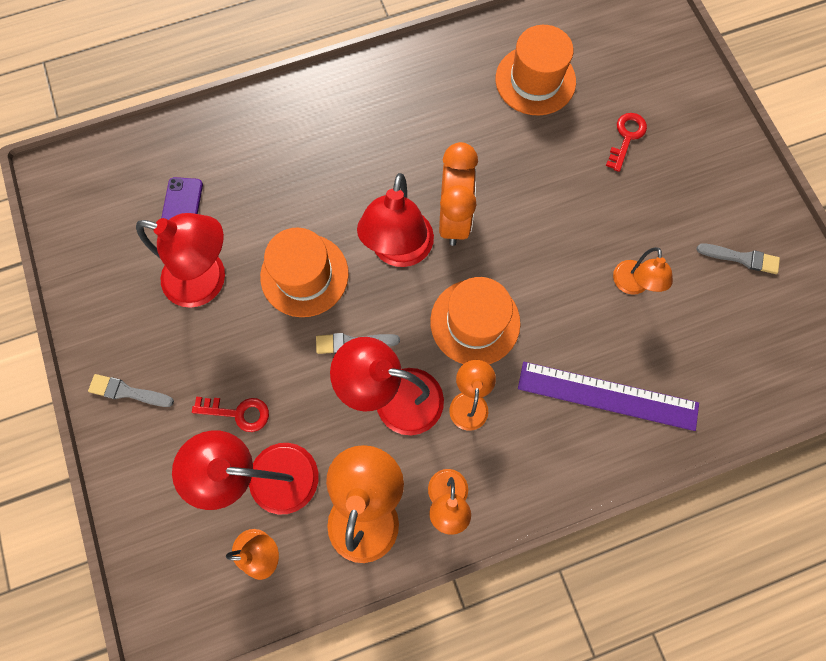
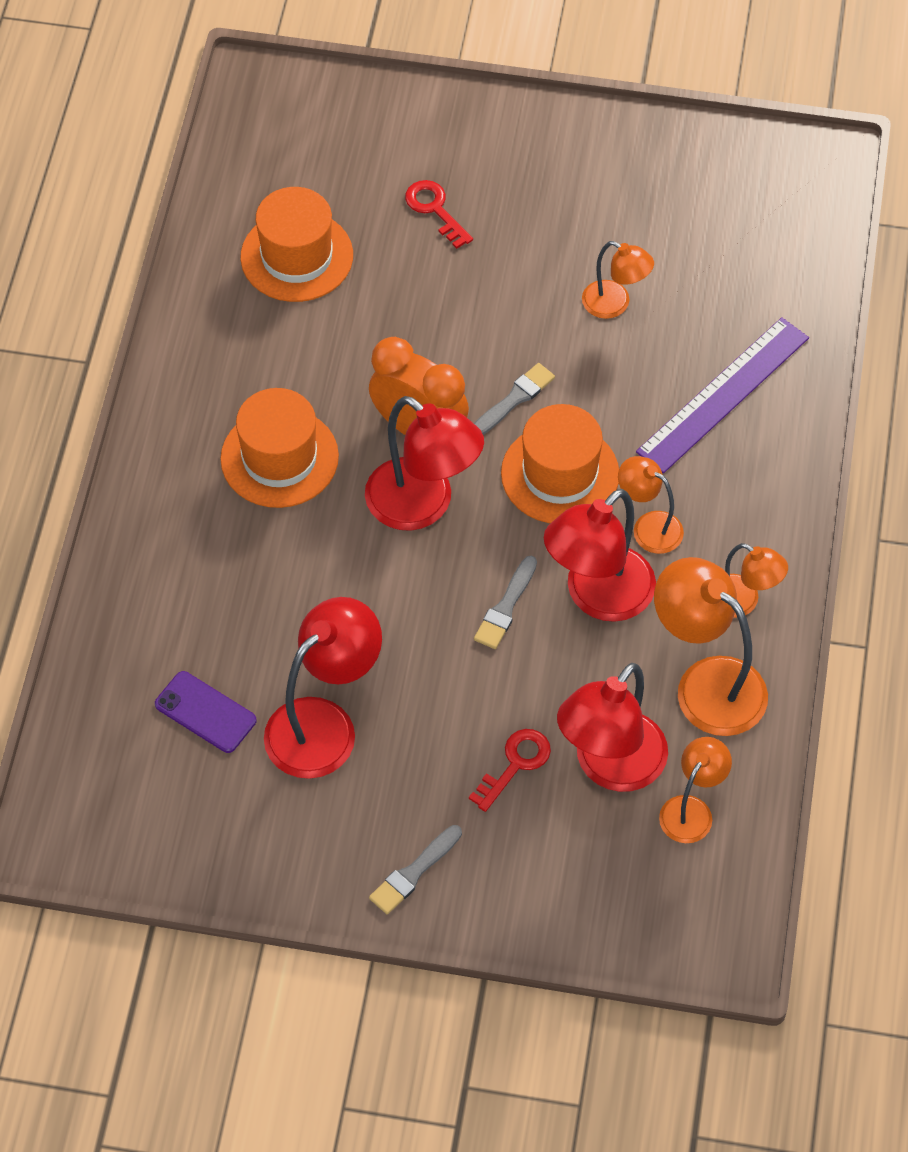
camera: 60 degrees left, 15 degrees down
orange hat [260,228,349,317] -> orange hat moved to [220,388,339,508]
grey brush [696,243,780,274] -> grey brush moved to [474,363,555,435]

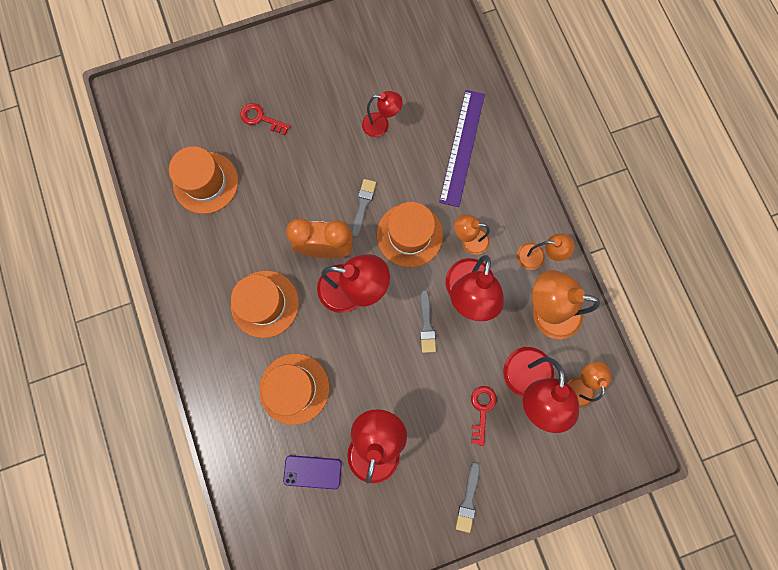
camera: 30 degrees left, 20 degrees up
orange lamp [582,241,654,319] -> red lamp [362,91,403,137]
none -> orange hat [259,353,329,425]

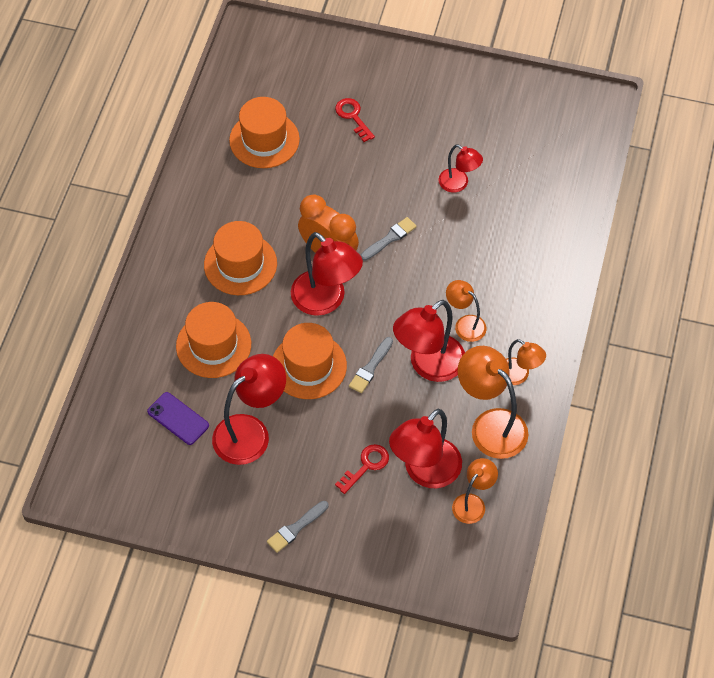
camera: 35 degrees right, 20 degrees down
orange hat [377,202,443,268] -> orange hat moved to [273,323,347,399]
purple ruler [439,90,485,207] -> none

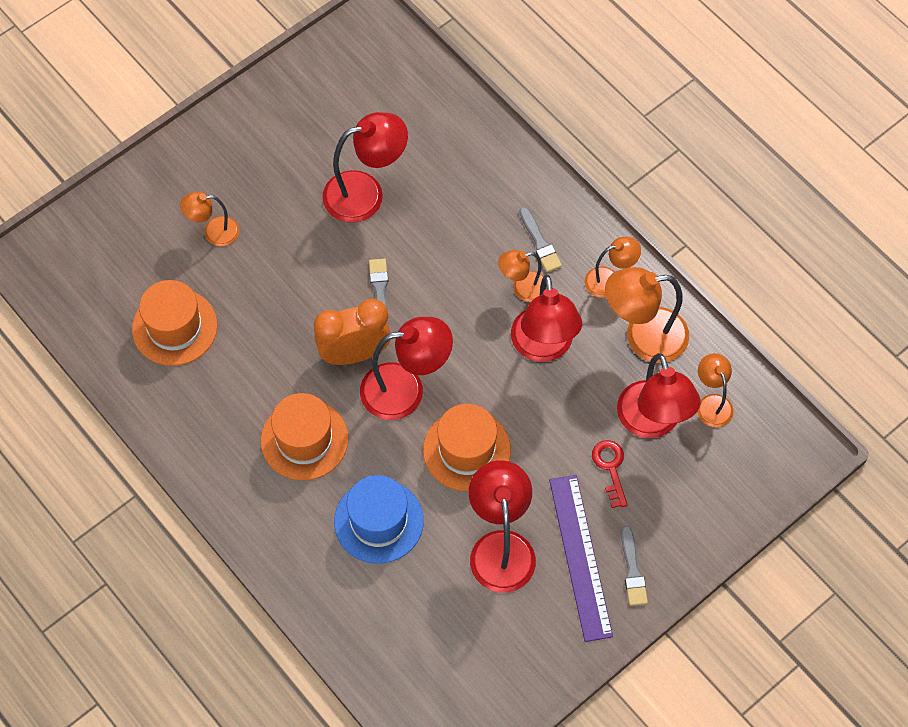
camera: 55 degrees left, 5 degrees up
purple phone [147,392,209,445] -> none
orange hat [176,302,251,378] -> blue hat [334,475,424,564]
red key [335,98,375,142] -> orange lamp [180,192,239,246]
grey brush [349,337,393,393] -> grey brush moved to [519,207,562,272]
red lamp [439,145,483,192] -> red lamp [322,112,408,223], size x1.74
none -> purple ruler [549,475,613,642]

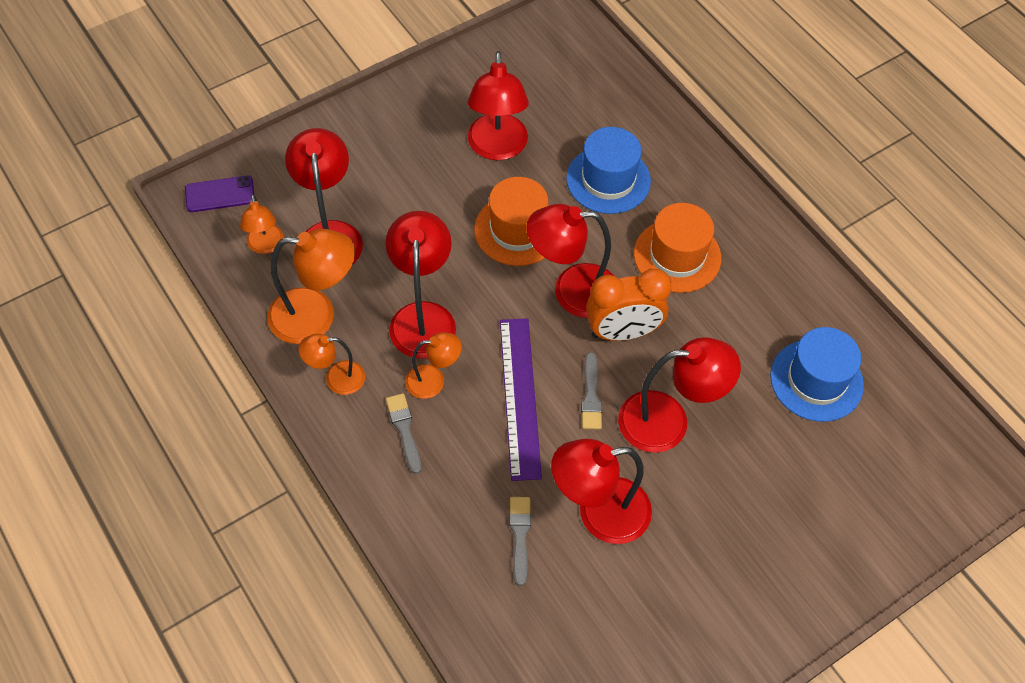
camera: 175 degrees left, 5 degrees down
orange hat [132,280,218,366] -> blue hat [770,327,864,422]
orange lamp [180,192,239,246] -> none
purple ruler [549,475,613,642] -> purple ruler moved to [500,318,542,481]
red key [592,440,628,508] -> none
grey brush [621,526,648,606] -> grey brush moved to [509,497,531,586]
none -> purple phone [185,175,254,212]
none -> red lamp [618,337,741,453]

